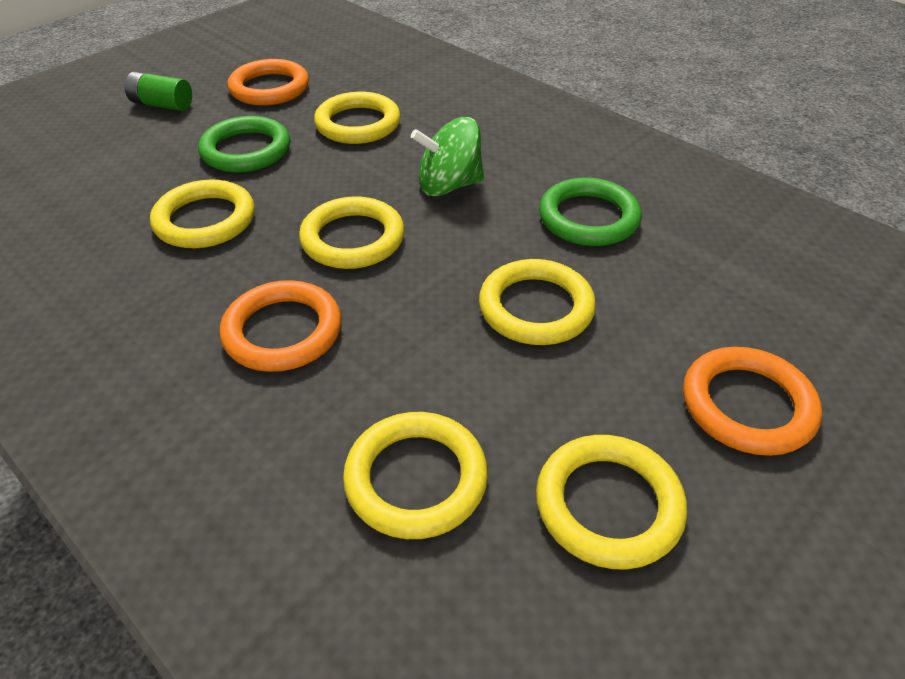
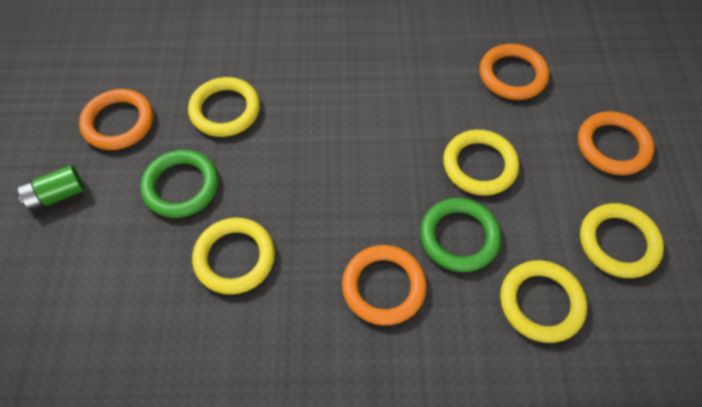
camera: 45 degrees left, 15 degrees up
yellow ring [299,196,404,269] -> none
green spinning top [411,117,484,197] -> none
green ring [539,177,642,246] -> green ring moved to [420,198,501,272]
none -> orange ring [480,44,549,100]

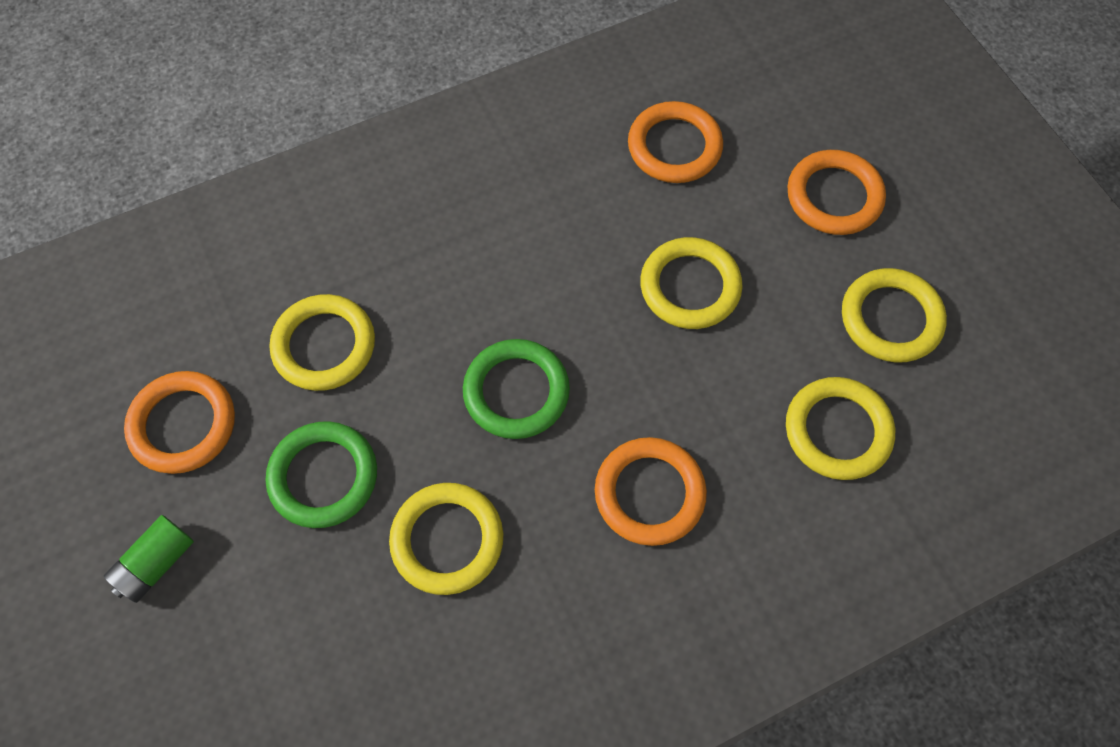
camera: 25 degrees left, 5 degrees up
green ring [420,198,501,272] -> green ring moved to [463,339,570,439]

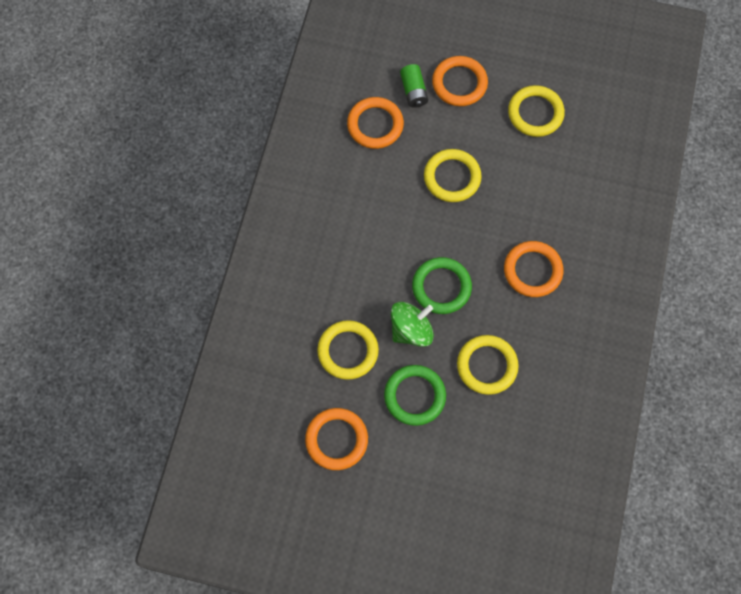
camera: 50 degrees left, 5 degrees up
green battery [103,515,194,603] -> green battery moved to [400,64,428,108]
yellow ring [786,377,895,480] -> none
none -> green spinning top [391,302,434,347]

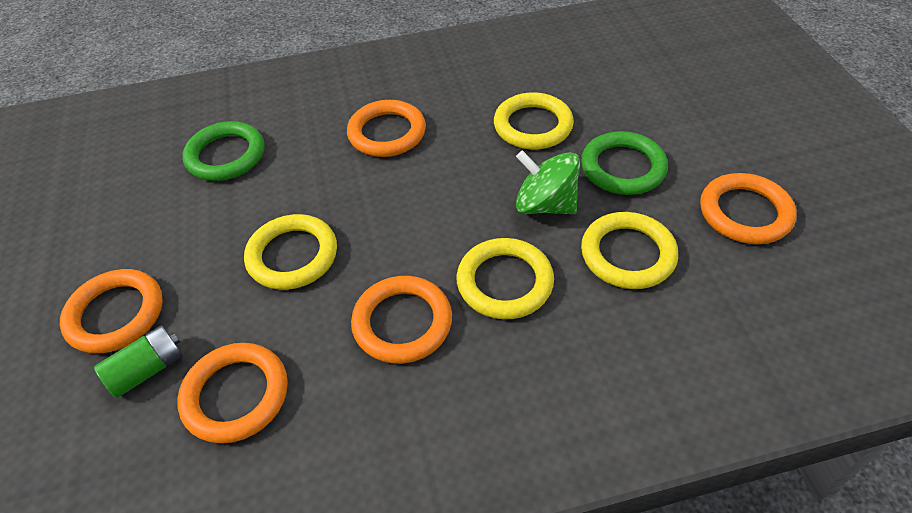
camera: 115 degrees left, 20 degrees down
green ring [412,257,472,314] -> green ring moved to [183,121,264,181]
yellow ring [508,85,565,137] -> yellow ring moved to [457,238,554,319]
none -> orange ring [351,276,452,364]

